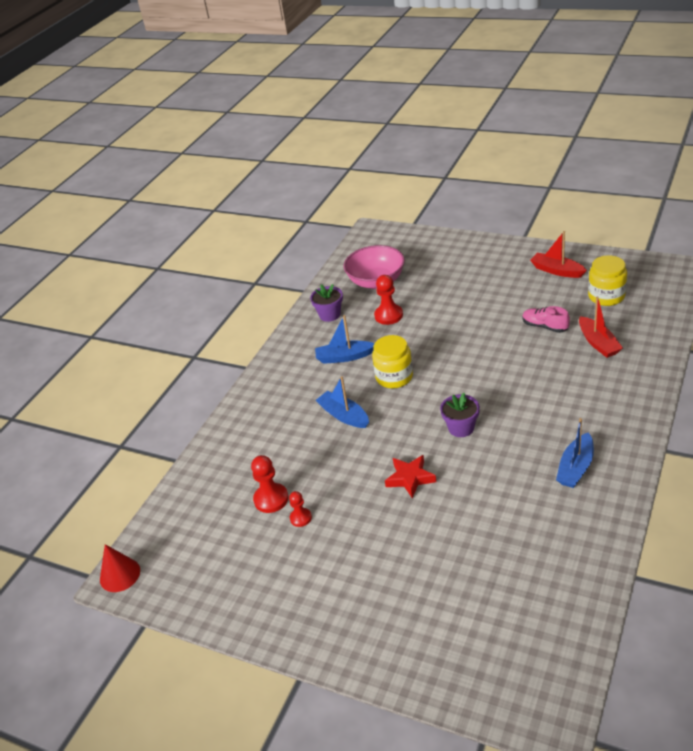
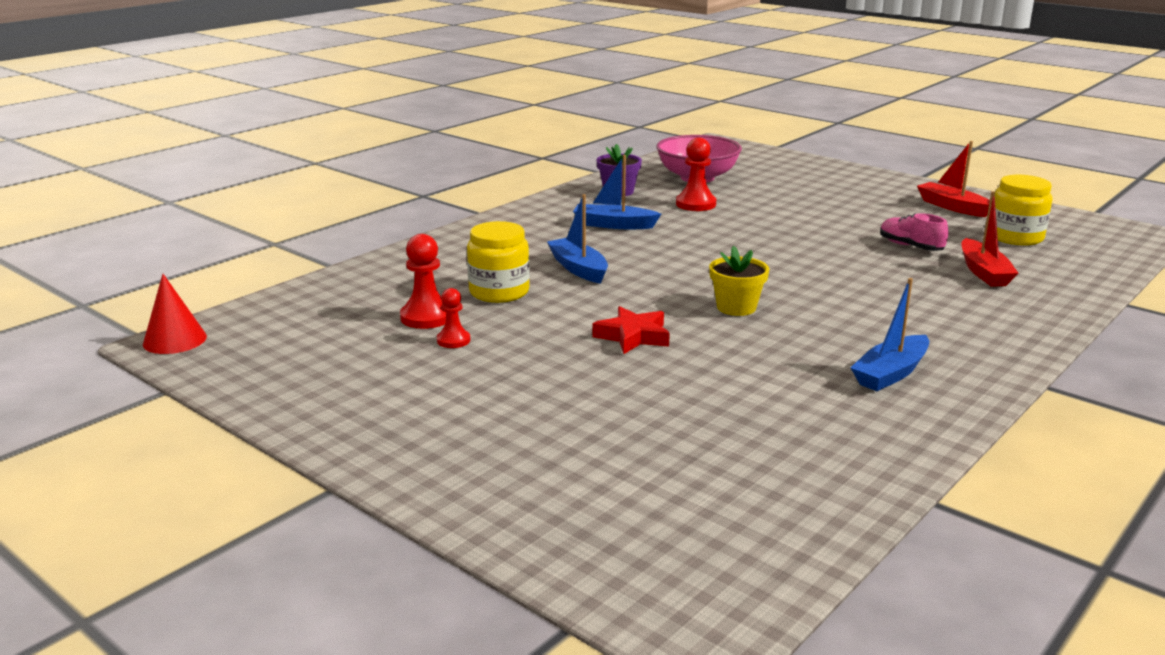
camera: 10 degrees right, 15 degrees down
yellow jar [372,335,413,388] -> yellow jar moved to [467,221,530,303]
purple flower pot [440,393,480,437] -> yellow flower pot [709,246,769,316]

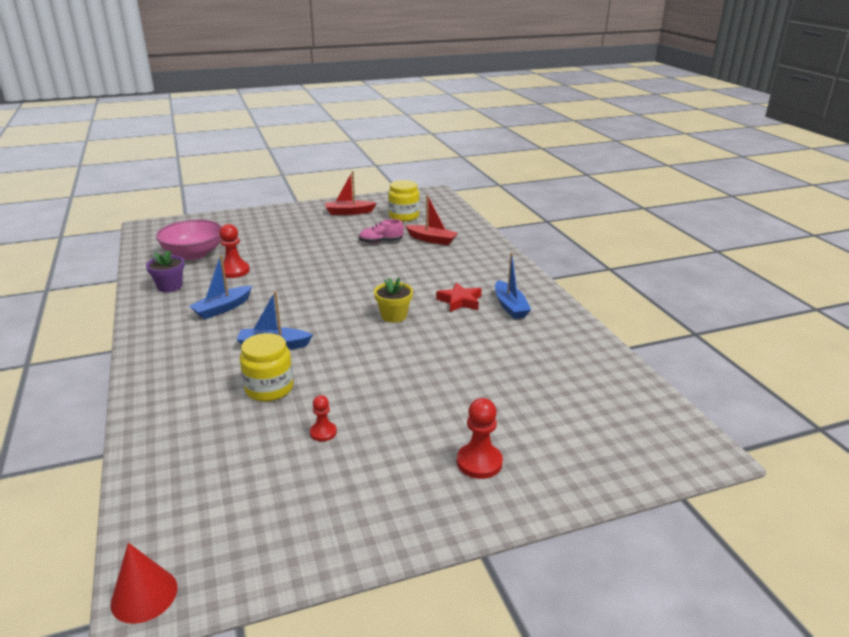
camera: 60 degrees left, 5 degrees up
red pawn [400,234,446,329] -> red pawn moved to [457,398,503,479]
red star [592,306,670,354] -> red star moved to [436,282,482,312]

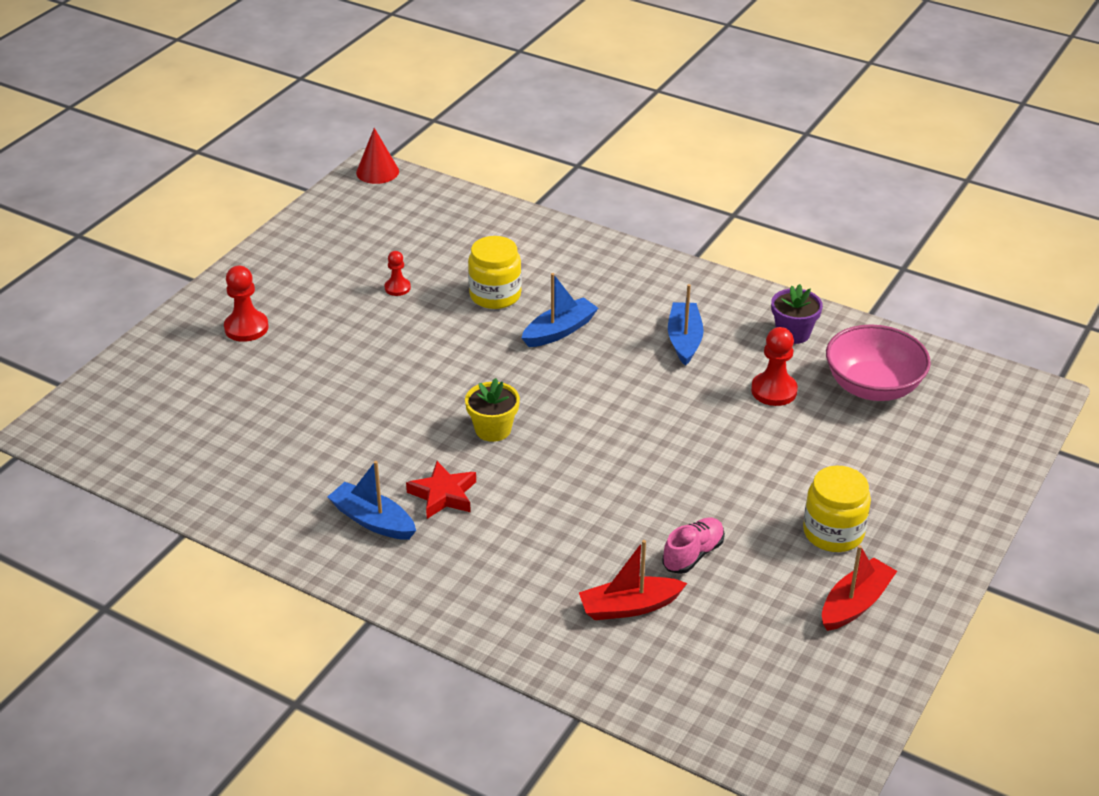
camera: 140 degrees right, 10 degrees up
yellow jar [388,180,419,221] -> yellow jar moved to [803,465,871,552]

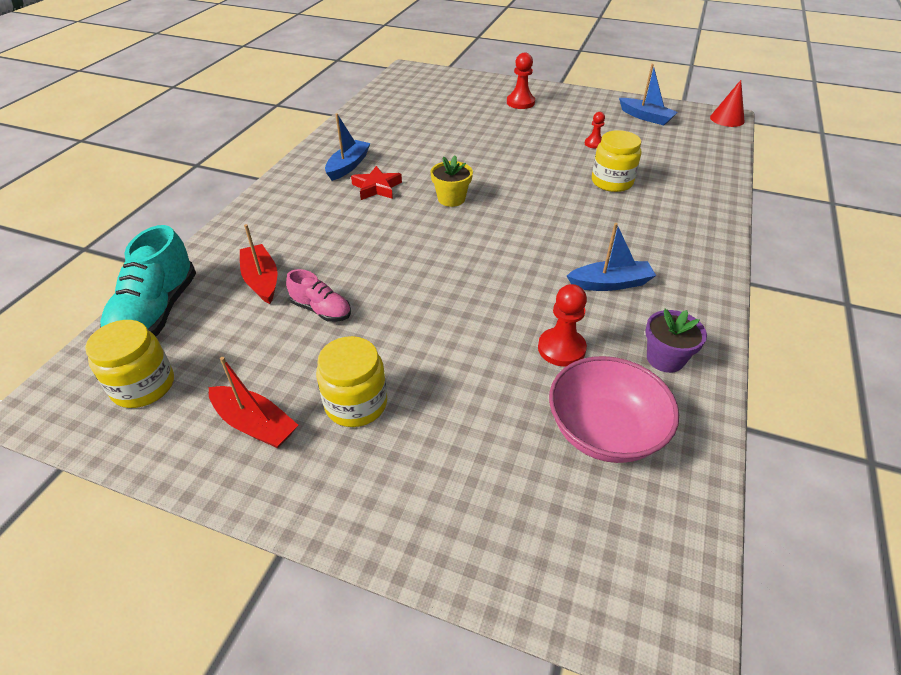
camera: 80 degrees right, 5 degrees up
blue boat [522,273,598,347] -> blue boat moved to [619,64,678,125]
none -> yellow jar [85,320,174,408]
none -> turquoise shoe [100,225,196,336]

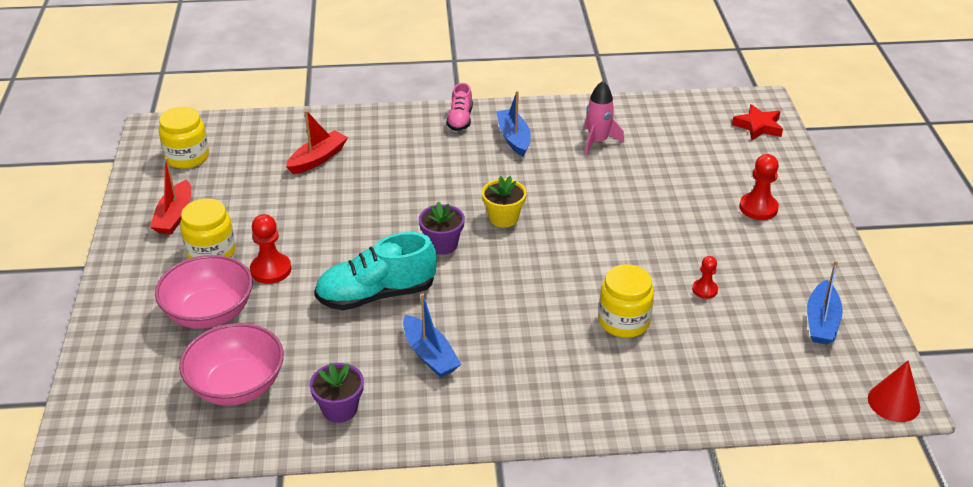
camera: 65 degrees right, 5 degrees down
turquoise shoe [100,225,196,336] -> turquoise shoe moved to [314,232,437,310]
pink shoe [286,269,351,322] -> pink shoe moved to [446,83,473,131]
blue boat [325,114,371,181] -> blue boat turned 105 degrees counterclockwise [496,91,531,156]
red star [351,166,402,200] -> red star moved to [732,104,783,140]
red pawn [538,284,587,366] -> red pawn moved to [250,214,291,284]
none -> pink bowl [155,255,253,329]
none -> purple flower pot [419,202,465,255]
none -> pink rocket [584,81,624,155]

